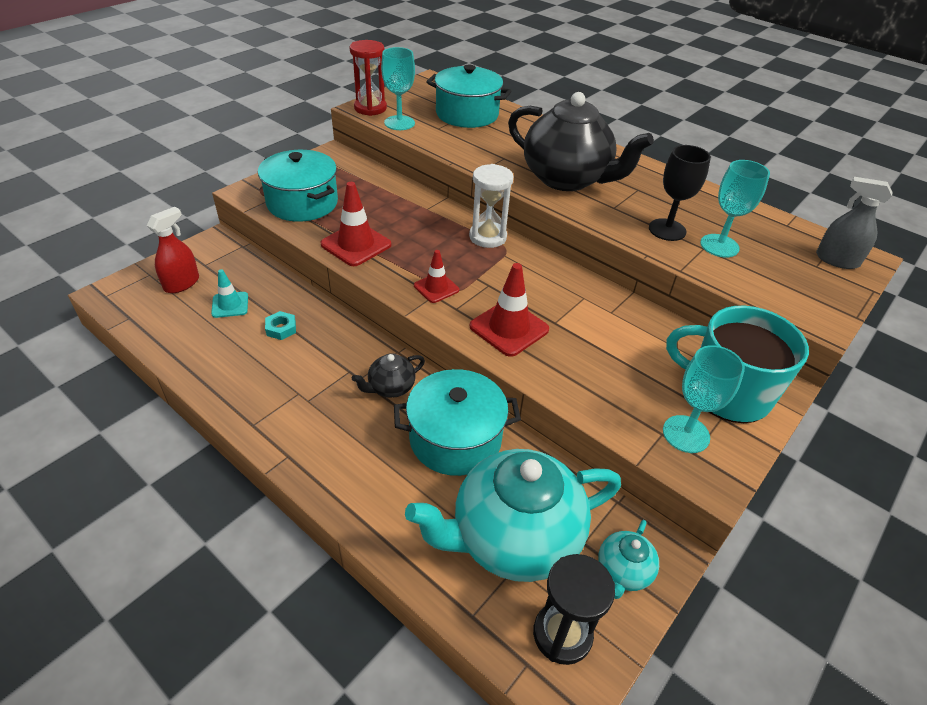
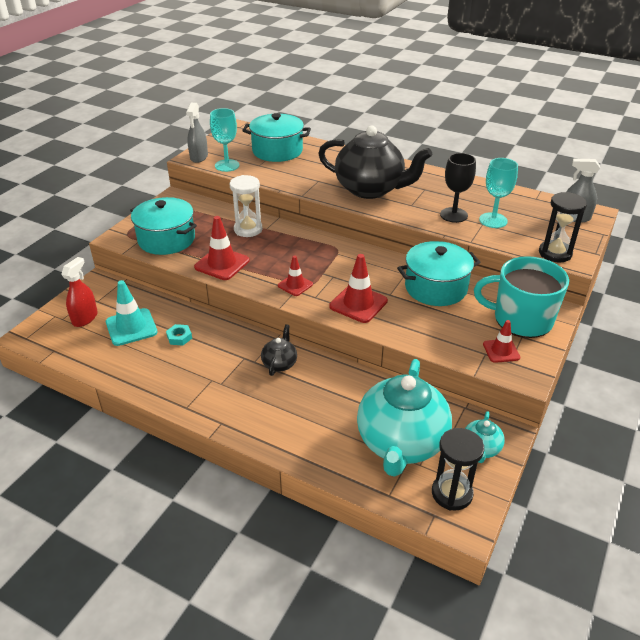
camera: 10 degrees left, 5 degrees down
turquoise traffic cone [211,269,248,318] -> turquoise traffic cone [106,280,158,346], size x1.63
red hourglass [350,40,387,116] -> grey spray bottle [186,103,208,163]
black teapot [352,353,425,398] -> black teapot turned 150 degrees clockwise [261,324,297,376]
turquoise pot [394,369,521,476] -> turquoise pot moved to [397,241,480,306]
turquoise teapot [405,449,621,582] -> turquoise teapot turned 45 degrees counterclockwise [357,359,452,477]
white hourglass [469,164,514,248] -> white hourglass moved to [230,175,262,237]
turquoise goblet [663,345,745,453] -> red traffic cone [483,320,520,363]
none -> black hourglass [539,192,587,262]

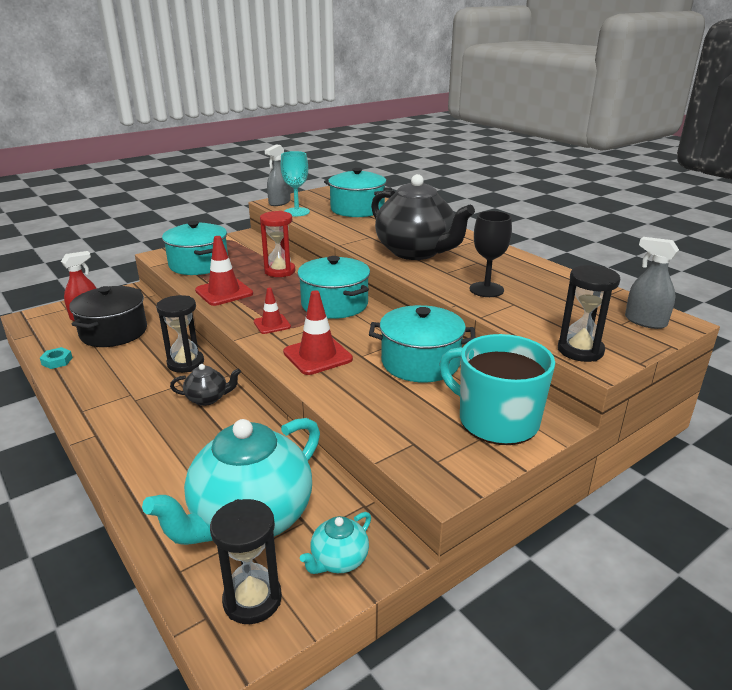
camera: 25 degrees right, 10 degrees down
turquoise traffic cone [106,280,158,346] -> black pot [69,286,147,347]
turquoise nut [166,324,192,346] -> turquoise nut moved to [40,347,73,369]
white hourglass [230,175,262,237] -> red hourglass [260,211,295,277]
black teapot [261,324,297,376] -> black teapot turned 45 degrees clockwise [170,364,241,406]
turquoise goblet [479,158,518,228] -> none
red traffic cone [483,320,520,363] -> none
none -> black hourglass [156,295,204,373]
none -> turquoise pot [297,256,370,319]

